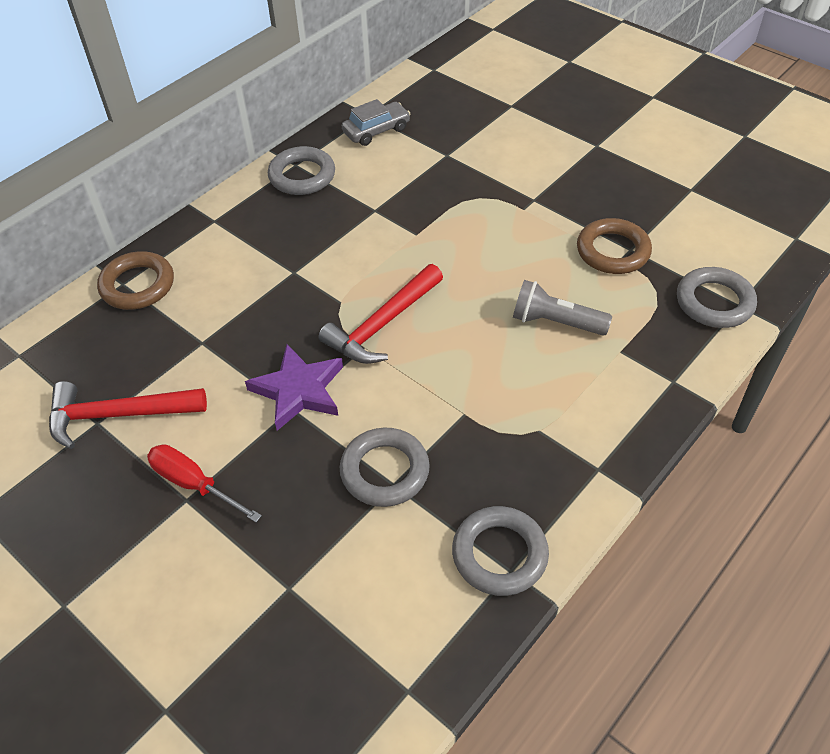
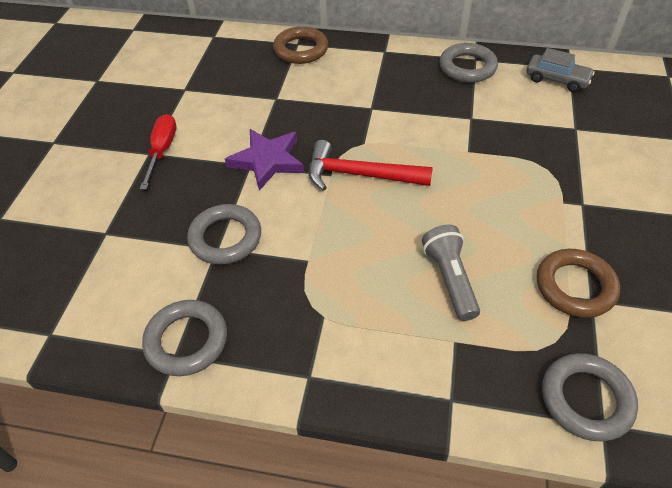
camera: 60 degrees right, 0 degrees up
red hammer [49,381,207,449] -> none

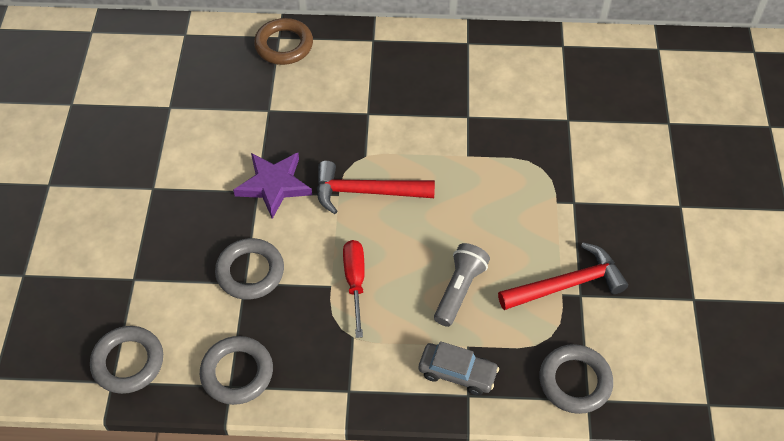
camera: 10 degrees left, 5 degrees up
red screwdriver [140,114,176,190] -> red screwdriver moved to [343,240,365,338]
grey flashlight [422,225,480,321] -> grey flashlight turned 45 degrees clockwise [434,243,490,327]
grey ring [440,43,498,83] -> grey ring moved to [90,326,163,394]
grey car [526,48,595,92] -> grey car moved to [419,341,499,395]
brown ring [537,249,620,318] -> red hammer [498,242,628,310]

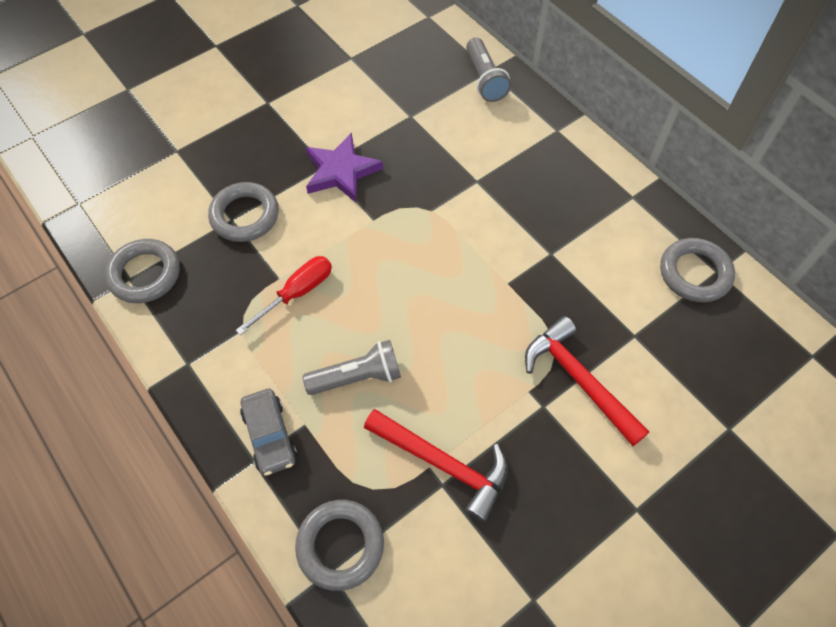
camera: 50 degrees right, 5 degrees up
grey ring [90,326,163,394] -> grey ring moved to [660,238,735,302]
brown ring [254,18,313,65] -> grey flashlight [466,37,511,102]
red hammer [317,161,435,214] -> red hammer moved to [525,316,650,446]

